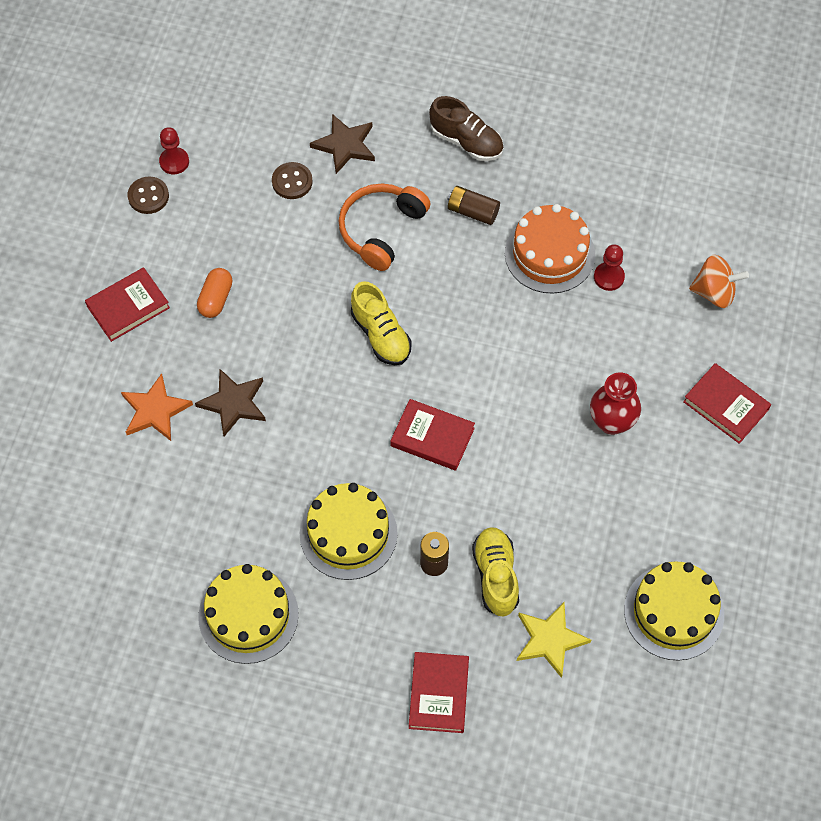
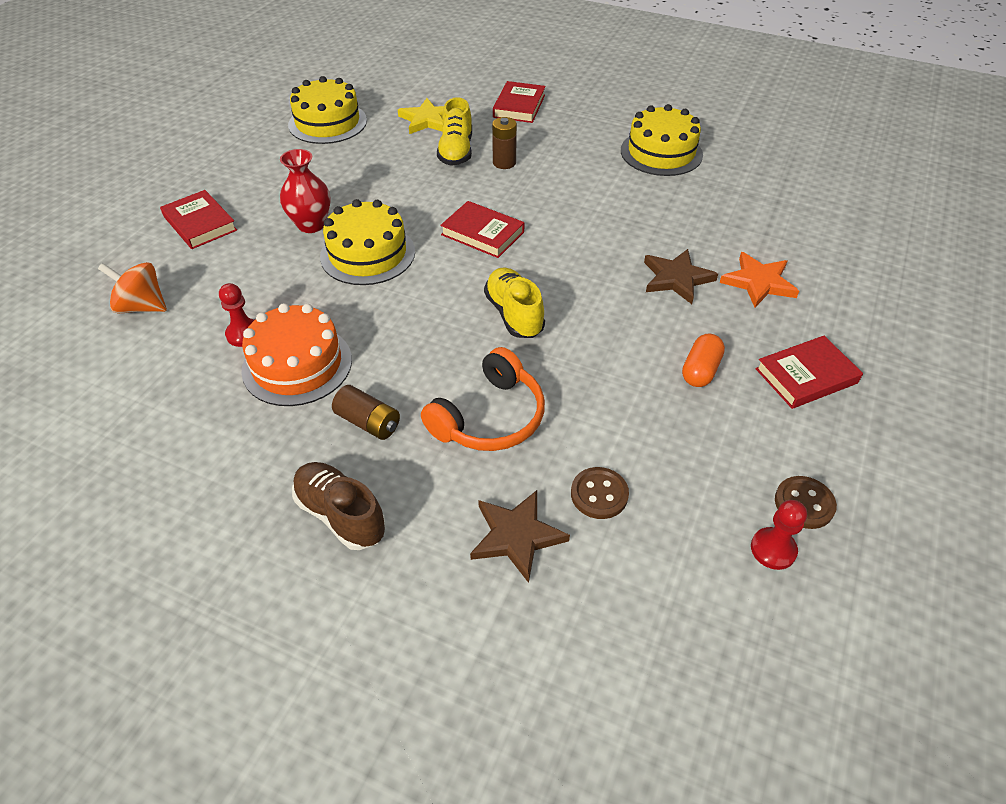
camera: 170 degrees left, 15 degrees down
yellow cake [300,483,398,580] -> yellow cake moved to [320,199,415,285]

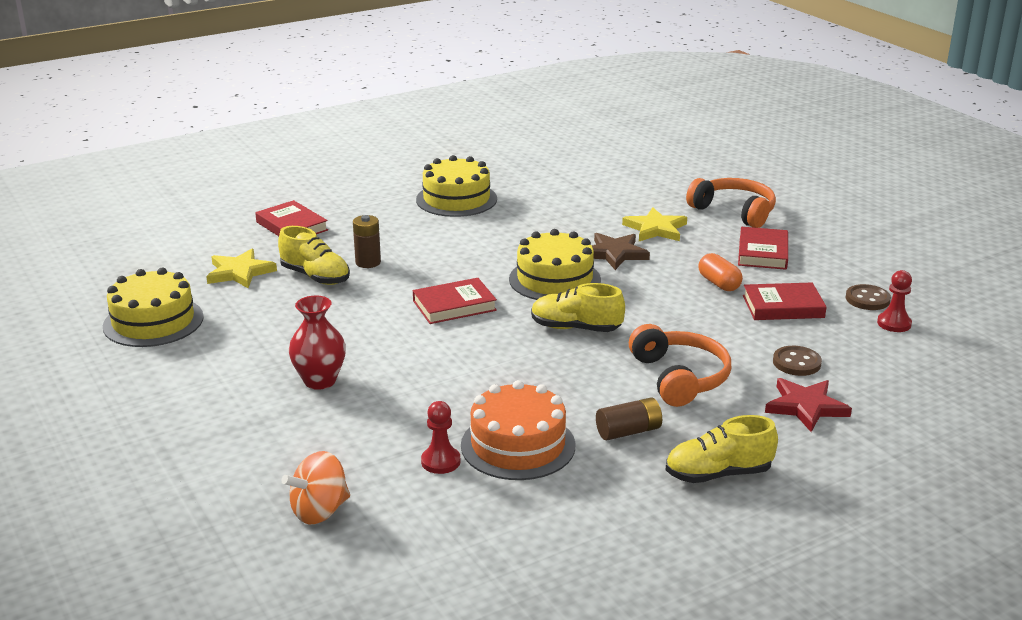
camera: 55 degrees left, 20 degrees down
red book [160,190,237,249] -> red book moved to [743,282,827,320]
brown shoe [292,462,386,550] -> yellow shoe [666,415,778,483]
yellow cake [320,199,415,285] -> yellow cake moved to [509,229,601,300]
brown star [470,490,570,583] -> red star [765,378,852,432]
orange star [720,252,799,308] -> yellow star [622,207,687,241]
none -> orange headphones [686,178,776,228]

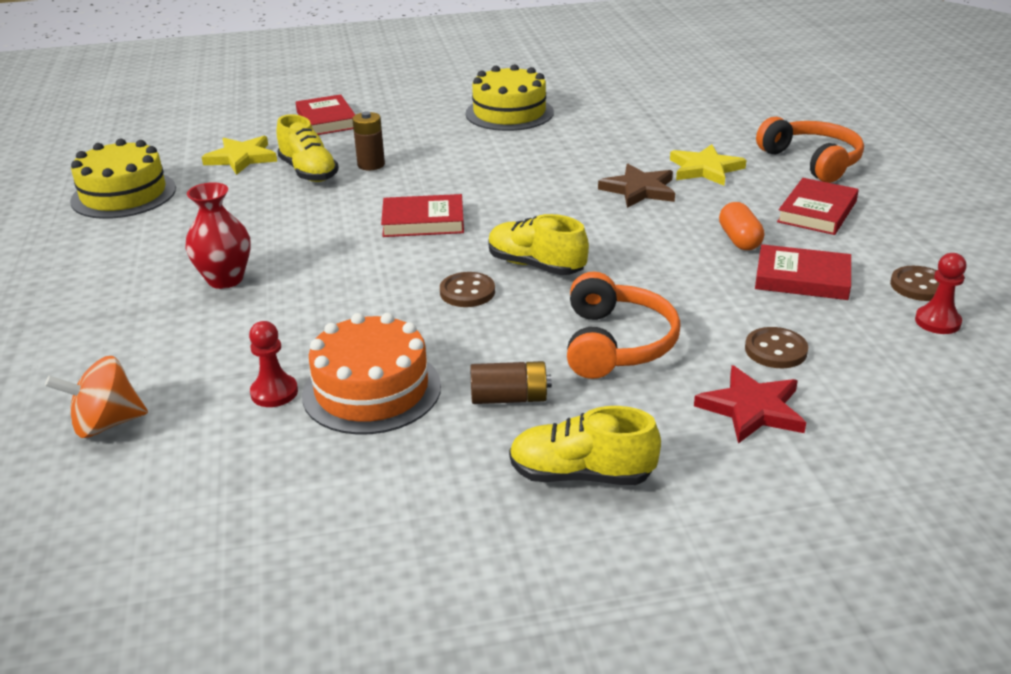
camera: 20 degrees right, 5 degrees up
yellow cake [509,229,601,300] -> none
none -> brown button [440,272,495,307]

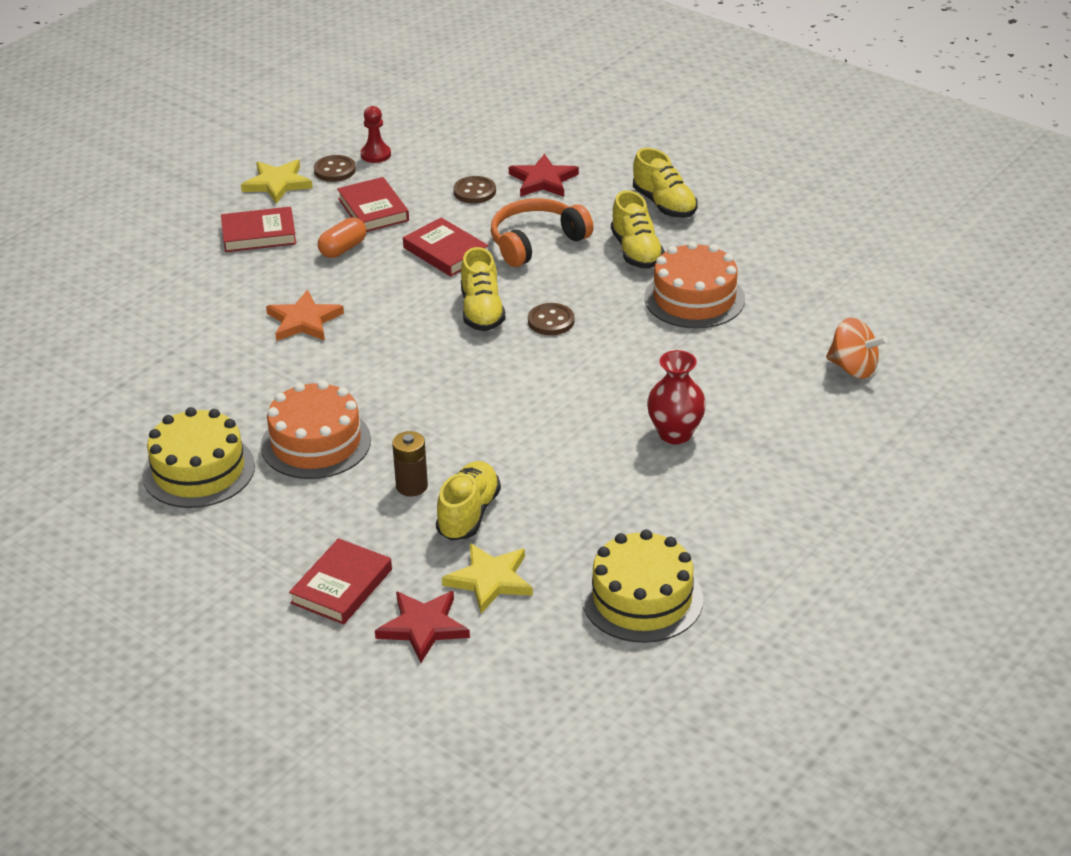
camera: 130 degrees left, 5 degrees up
red pawn [249,321,298,407] -> none
red book [381,194,464,237] -> red book moved to [403,217,489,277]
brown battery [470,361,552,404] -> yellow shoe [611,190,665,269]
brown star [598,164,675,208] -> orange star [266,290,344,341]
yellow star [670,144,746,186] -> yellow star moved to [241,160,313,204]
orange headphones [756,117,864,183] -> none
none -> orange cake [261,380,371,479]
none -> red star [375,591,470,663]

